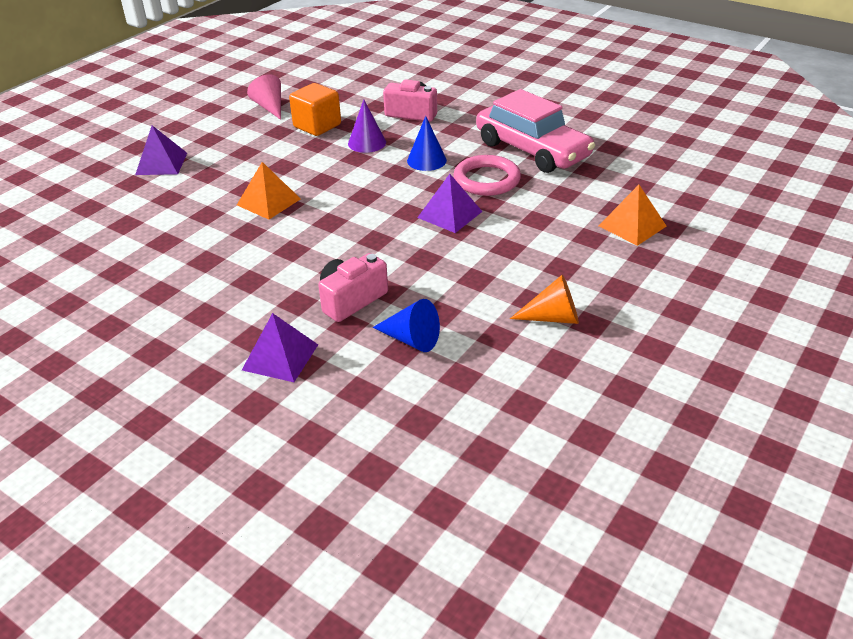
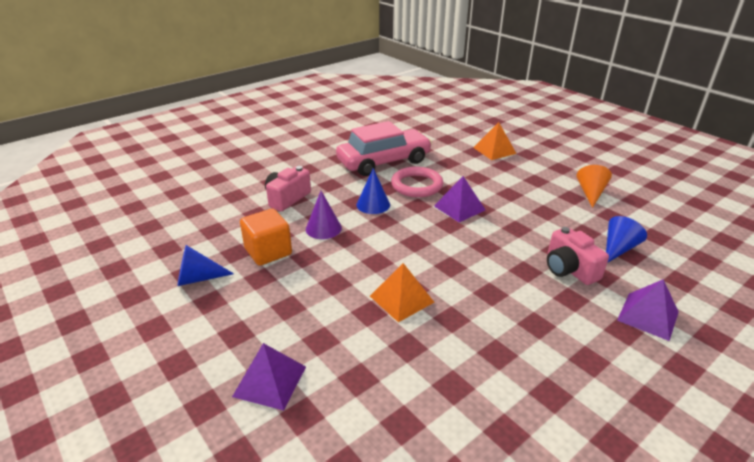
camera: 75 degrees left, 5 degrees down
pink cone [247,74,281,120] -> blue cone [177,245,234,286]

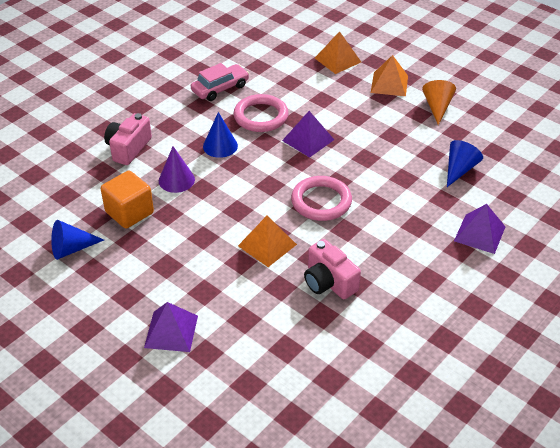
camera: 10 degrees left, 10 degrees up
pink car [336,121,432,176] -> pink car [191,63,249,101], size x0.58
pink camera [547,227,609,285] -> pink camera moved to [304,239,361,299]
none -> pink ring [291,176,352,221]
none -> orange pyramid [371,55,408,96]

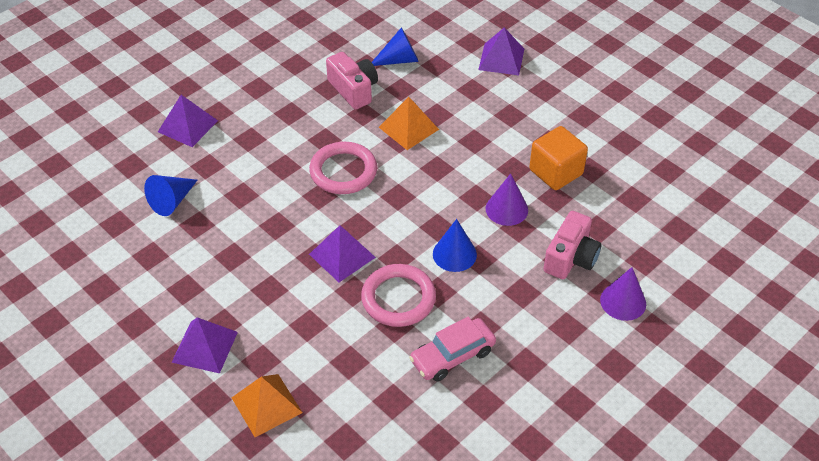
camera: 175 degrees left, 5 degrees up
blue cone [51,220,104,260] -> blue cone moved to [372,27,419,66]
orange pyramid [371,55,408,96] -> purple pyramid [171,317,238,374]
orange cone [422,80,456,125] -> none
none -> purple cone [600,267,646,321]

